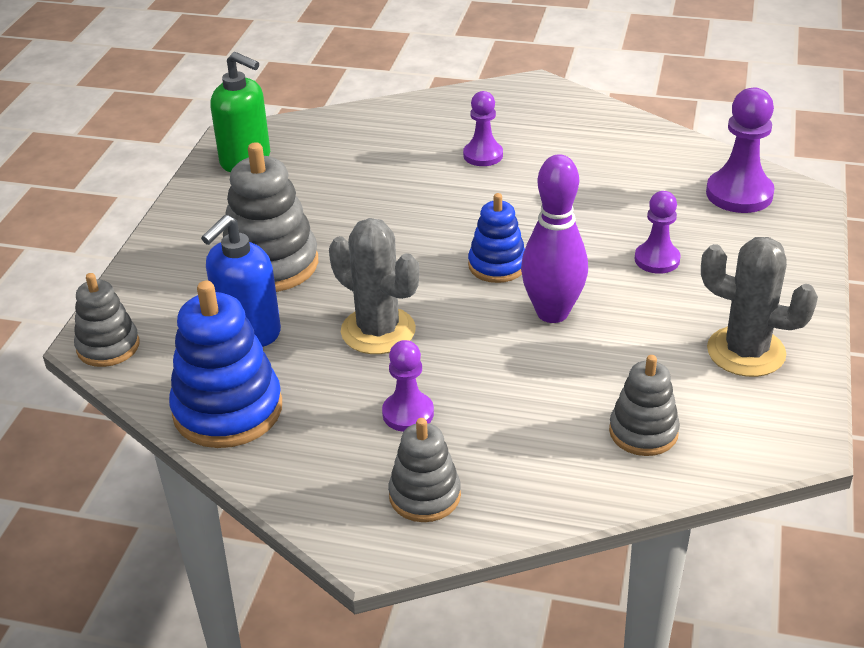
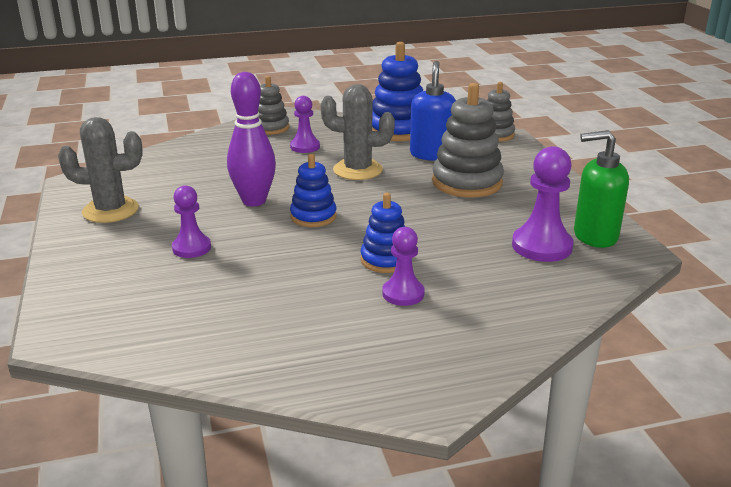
camera: 150 degrees right, 10 degrees down
grey stacking toy [609,355,680,456] -> none
purple pawn [706,88,775,213] -> purple pawn moved to [512,146,574,262]
none -> blue stacking toy [360,192,405,273]

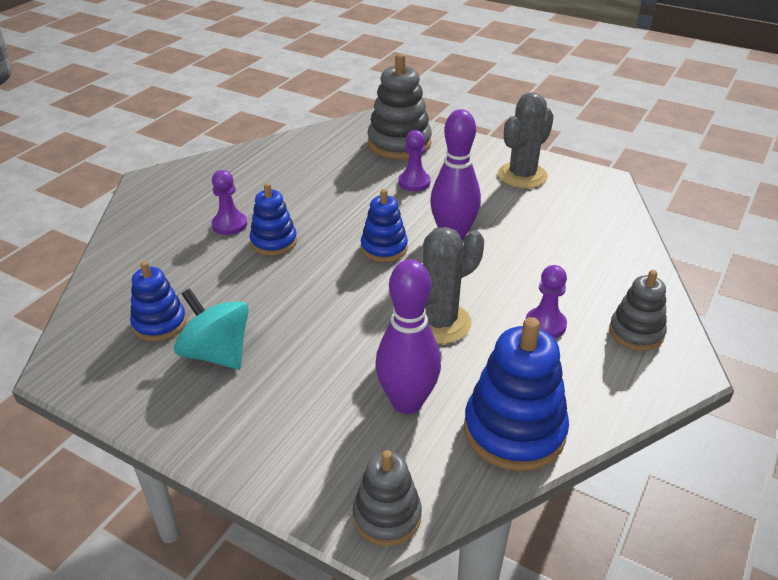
camera: 135 degrees right, 10 degrees up
blue soap dispenser [410,61,456,161] -> purple bowling pin [375,259,441,414]
grey stacking toy [432,83,504,198] -> grey stacking toy moved to [367,53,432,159]
purple pawn [512,146,574,262] -> blue stacking toy [130,261,186,341]
green soap dispenser [574,130,629,248] -> none
none -> turquoise spinning top [174,289,249,369]

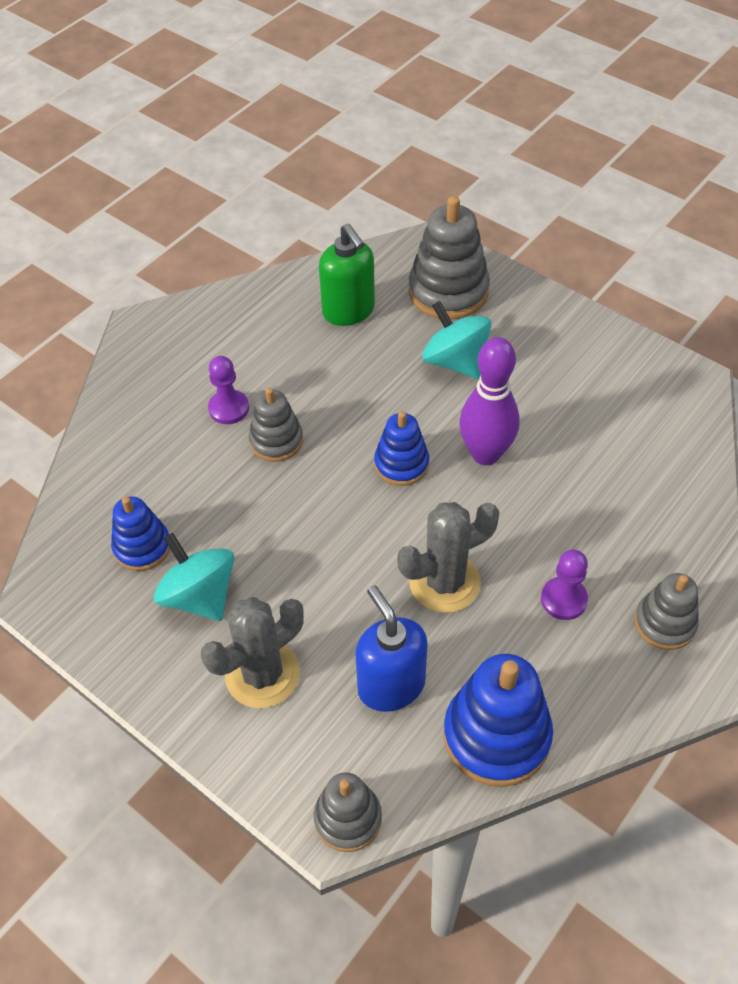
camera: 10 degrees right, 15 degrees up
blue stacking toy [250,183,297,255] -> grey stacking toy [249,388,303,462]
purple bowling pin [375,259,441,414] -> blue soap dispenser [355,585,428,712]
purple pawn [398,130,431,191] -> turquoise spinning top [422,301,492,379]
grey cactus [498,92,554,188] -> grey cactus moved to [201,597,304,708]
none -> green soap dispenser [319,224,375,326]

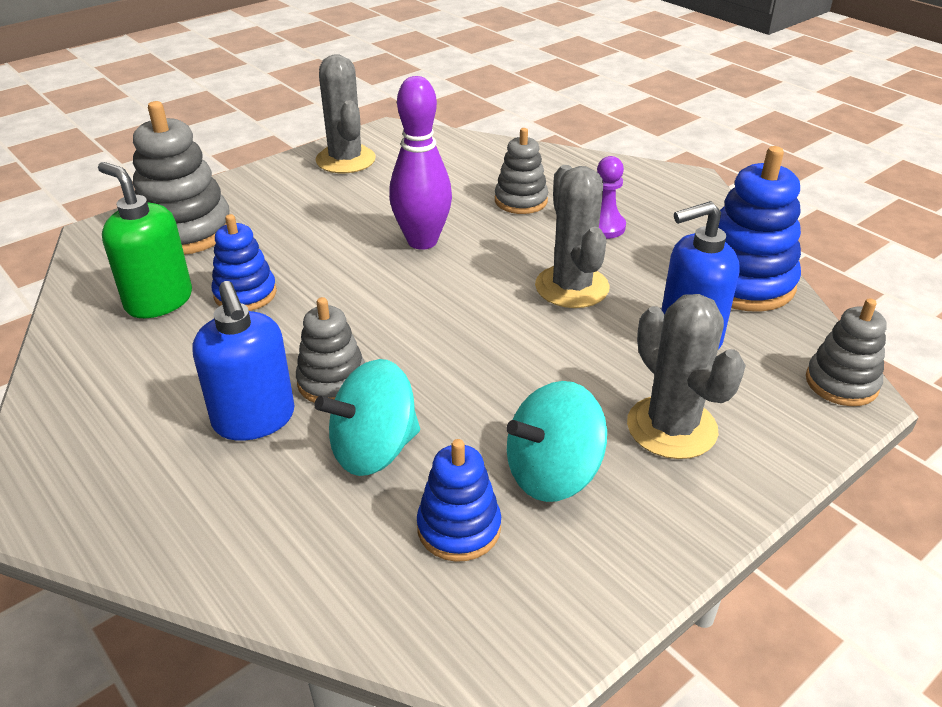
camera: 80 degrees left, 15 degrees down
purple pawn [208,356,249,424] -> blue soap dispenser [192,281,295,441]
green soap dispenser [319,224,375,326] -> green soap dispenser turned 120 degrees counterclockwise [98,162,192,318]
blue stacking toy [374,411,429,486] -> blue stacking toy moved to [212,214,277,311]
turquoise spinning top [422,301,492,379] -> turquoise spinning top moved to [315,359,420,476]
grey stacking toy [634,573,699,650] -> grey stacking toy moved to [495,128,548,214]
none -> grey cactus [315,55,376,173]

